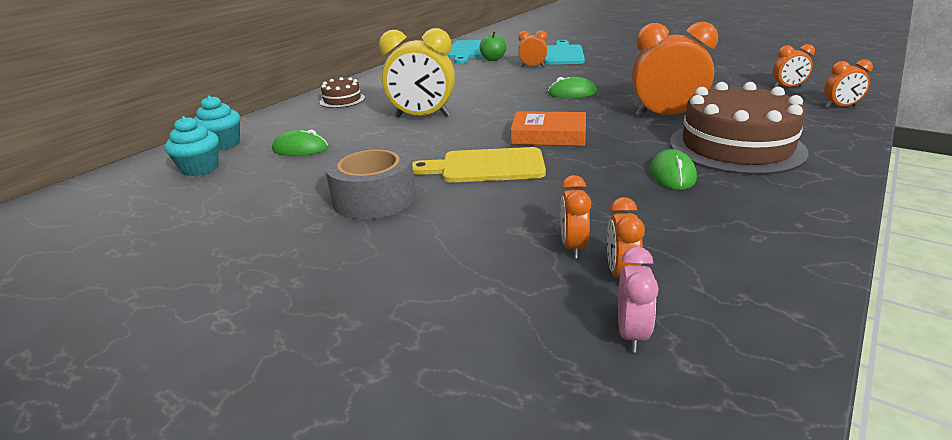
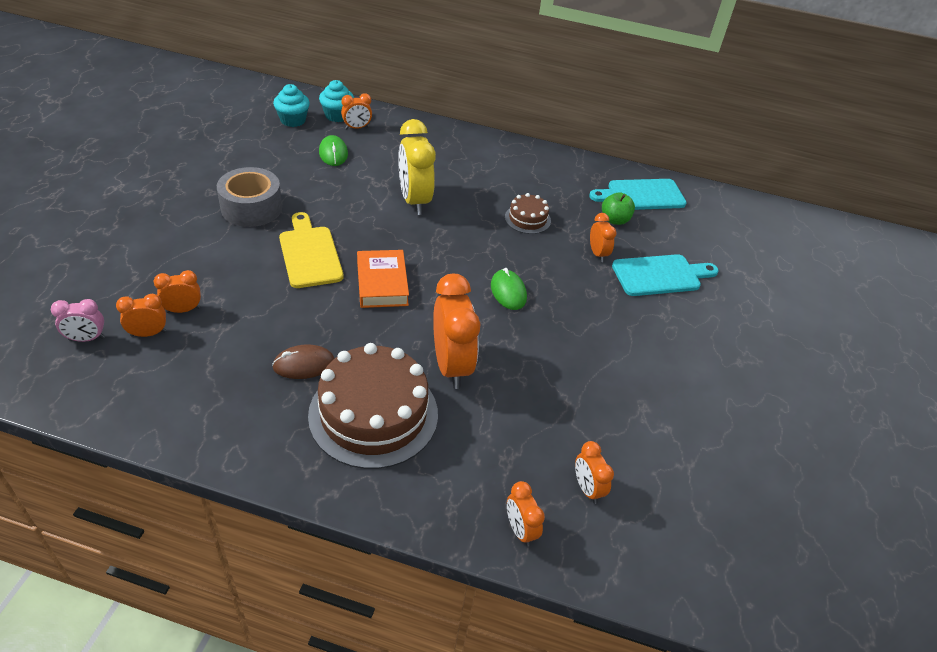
camera: 65 degrees right, 15 degrees up
brown cake [320,77,365,108] -> brown cake moved to [505,193,551,234]
green mouse [650,149,697,190] -> brown mouse [272,344,335,379]
none -> orange clock [341,93,372,129]

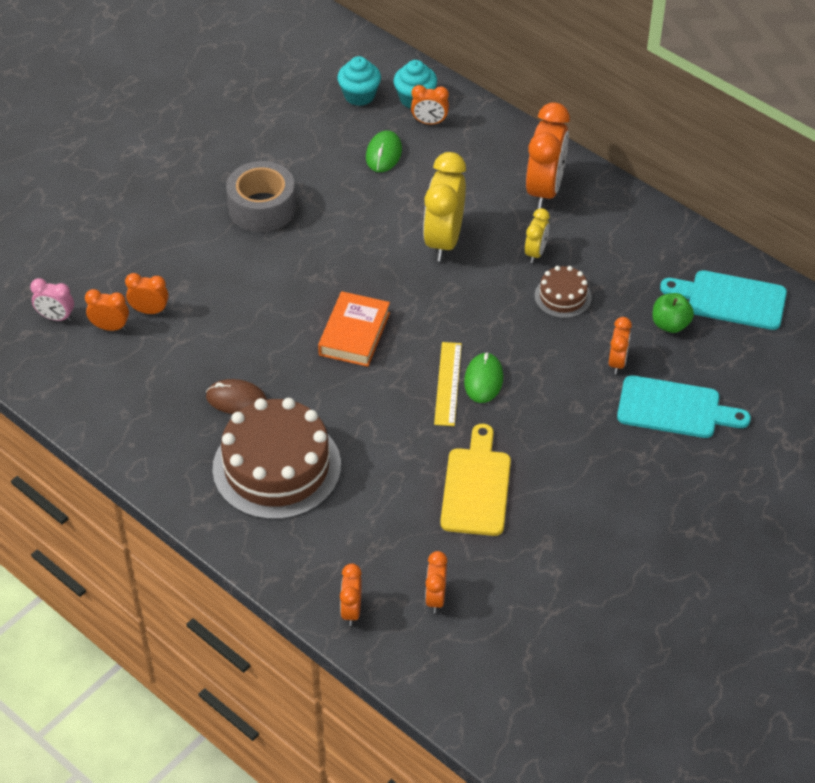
camera: 30 degrees right, 5 degrees up
yellow cutting board [279,212,344,288] -> yellow cutting board moved to [440,424,511,536]
orange clock [433,274,480,389] -> orange clock moved to [526,102,570,209]
none -> yellow ruler [434,342,462,426]
none -> yellow clock [525,208,550,263]

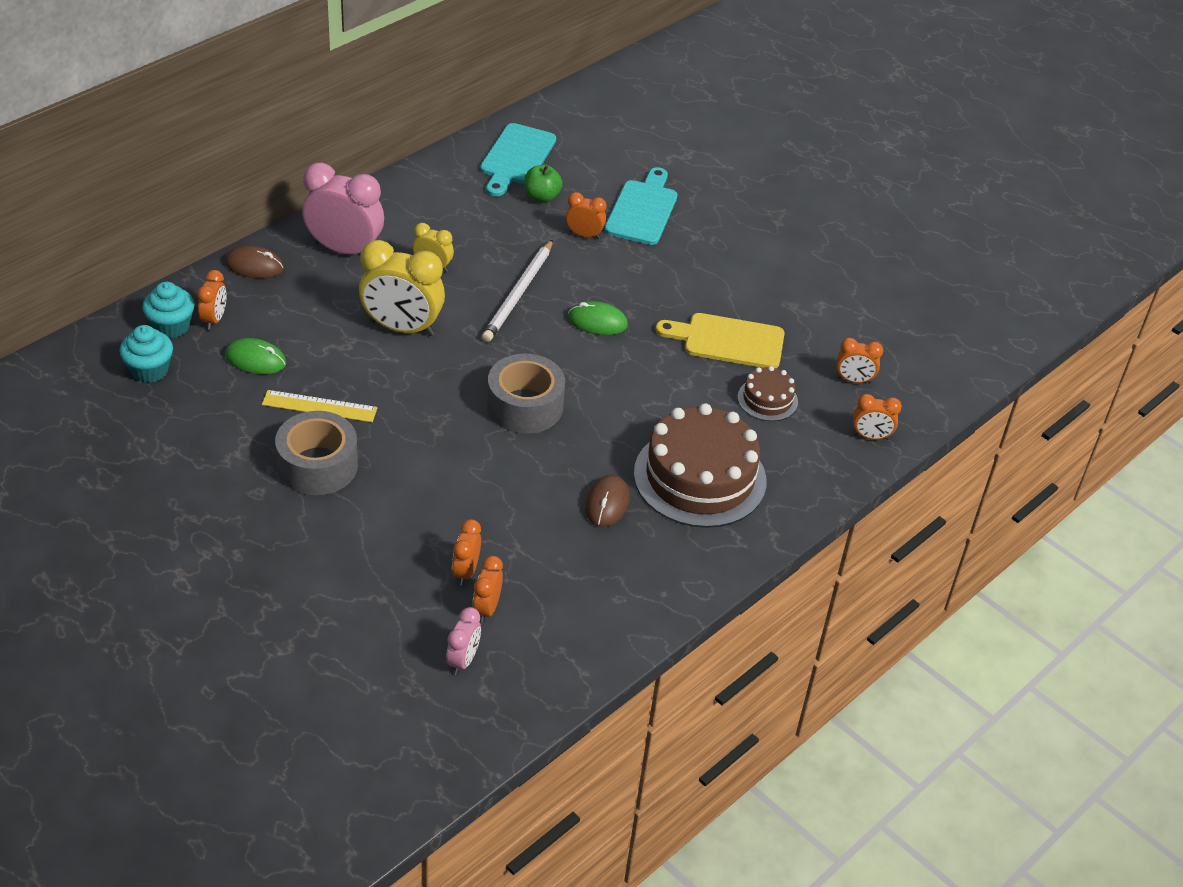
camera: 90 degrees left, 5 degrees down
orange book [318,291,390,367] -> grey tape [487,354,565,433]
yellow ruler [434,342,462,426] -> yellow ruler moved to [262,390,377,422]
orange clock [526,102,570,209] -> pink clock [302,163,384,254]
brown cake [534,266,592,318] -> brown cake moved to [737,366,798,421]
none -> brown mouse [225,245,284,278]
none -> white pencil [482,239,553,342]

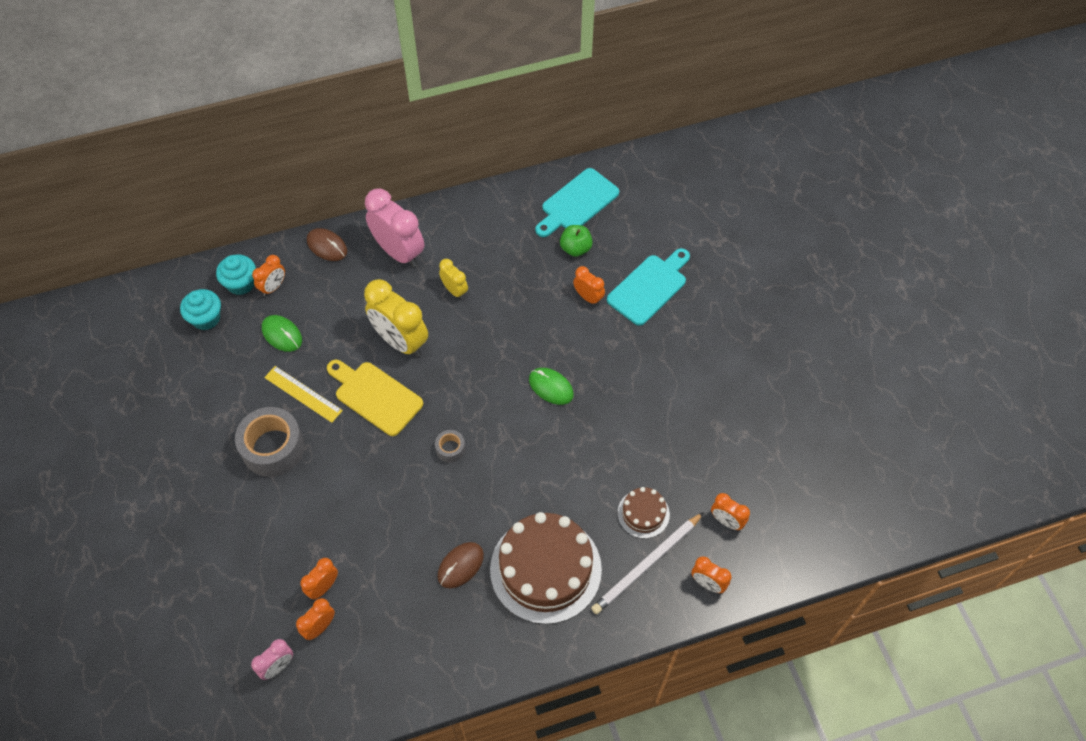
camera: 30 degrees right, 15 degrees up
white pencil [482,239,553,342] -> white pencil moved to [591,512,704,614]
grey tape [487,354,565,433] -> grey tape [435,430,465,463], size x0.47
yellow cutting board [656,313,785,368] -> yellow cutting board moved to [327,360,423,436]

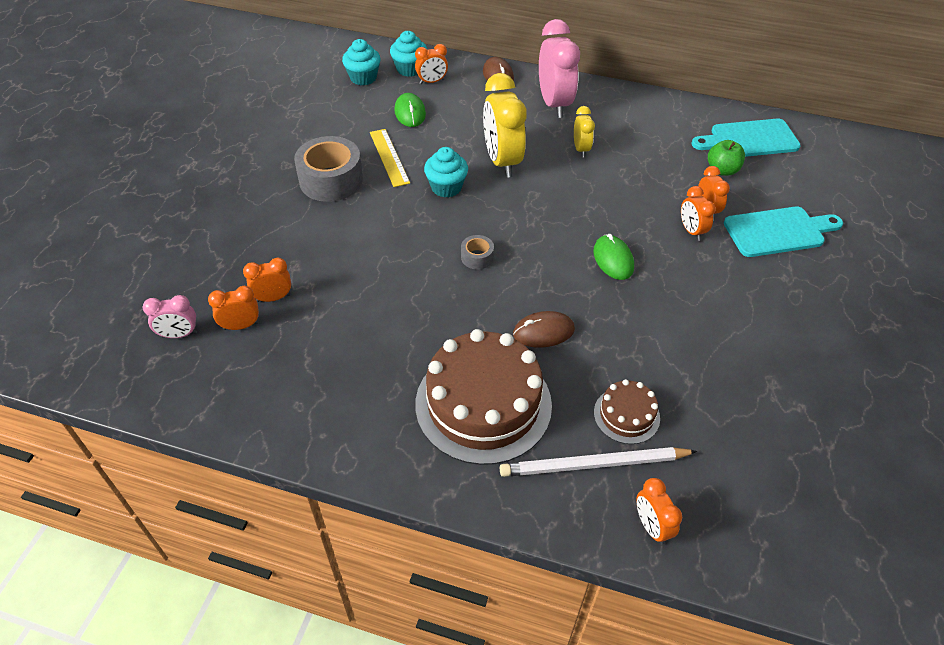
camera: 35 degrees right, 10 degrees down
yellow cutting board [327,360,423,436] -> turquoise cupcake [424,147,468,198]
brown mouse [438,542,484,588] -> brown mouse moved to [513,311,575,348]
orange clock [711,493,750,530] -> orange clock moved to [681,186,716,241]

